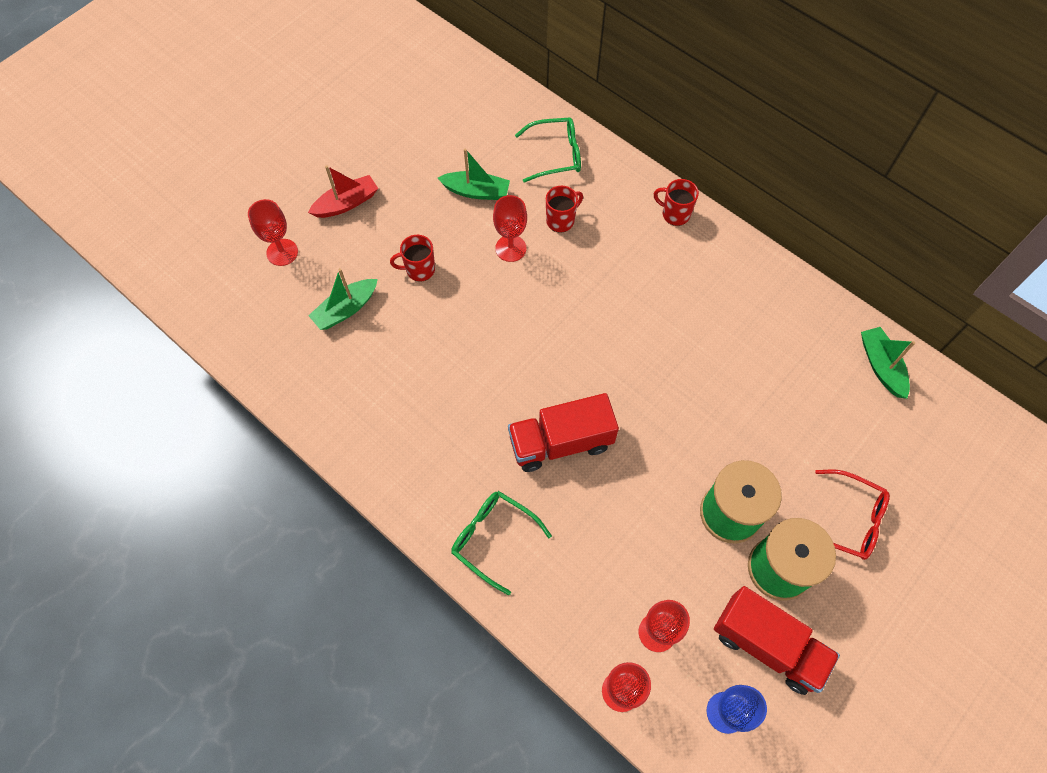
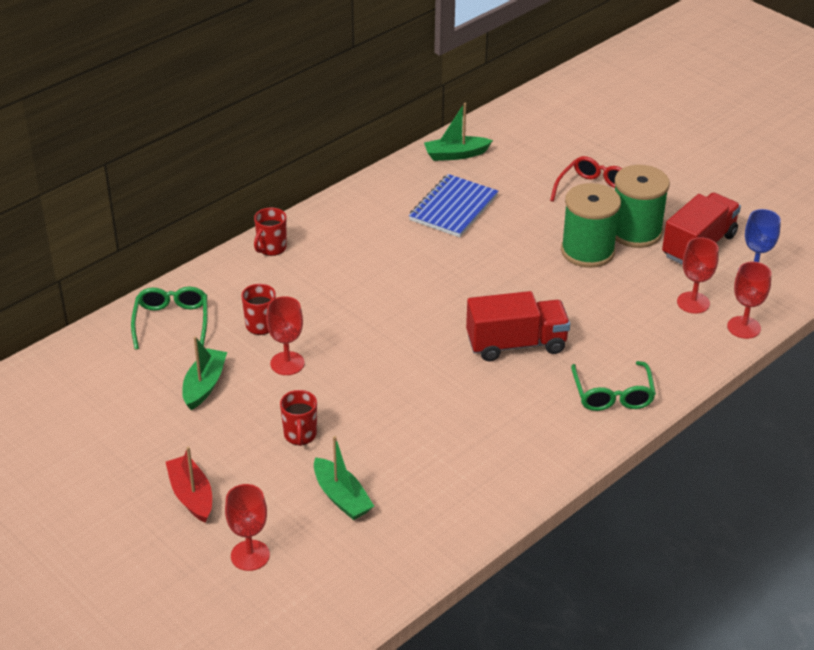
camera: 85 degrees left, 25 degrees down
green glasses [451,491,552,595] -> green glasses turned 45 degrees counterclockwise [571,361,656,411]
red truck [508,393,619,472] -> red truck turned 90 degrees counterclockwise [466,291,570,361]
none -> blue notebook [409,174,498,237]

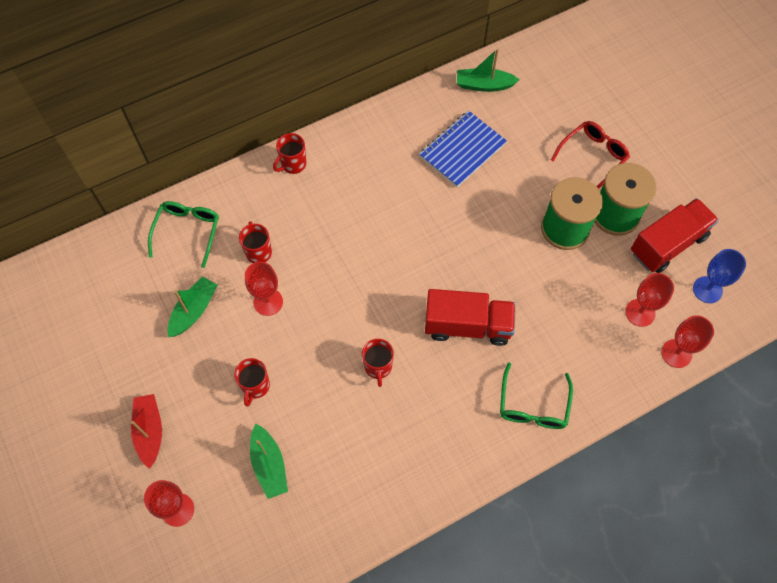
camera: 15 degrees right, 25 degrees up
none -> red mug [362,339,394,387]

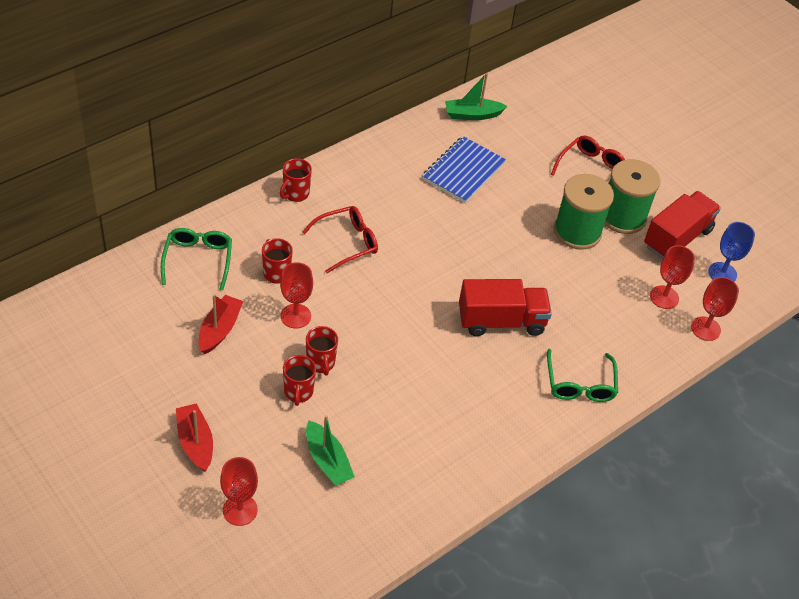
camera: 15 degrees left, 15 degrees down
green boat [168,276,218,337] -> red boat [199,294,243,354]
red mug [362,339,394,387] -> red mug moved to [306,326,338,376]
none -> red glasses [302,206,378,273]

